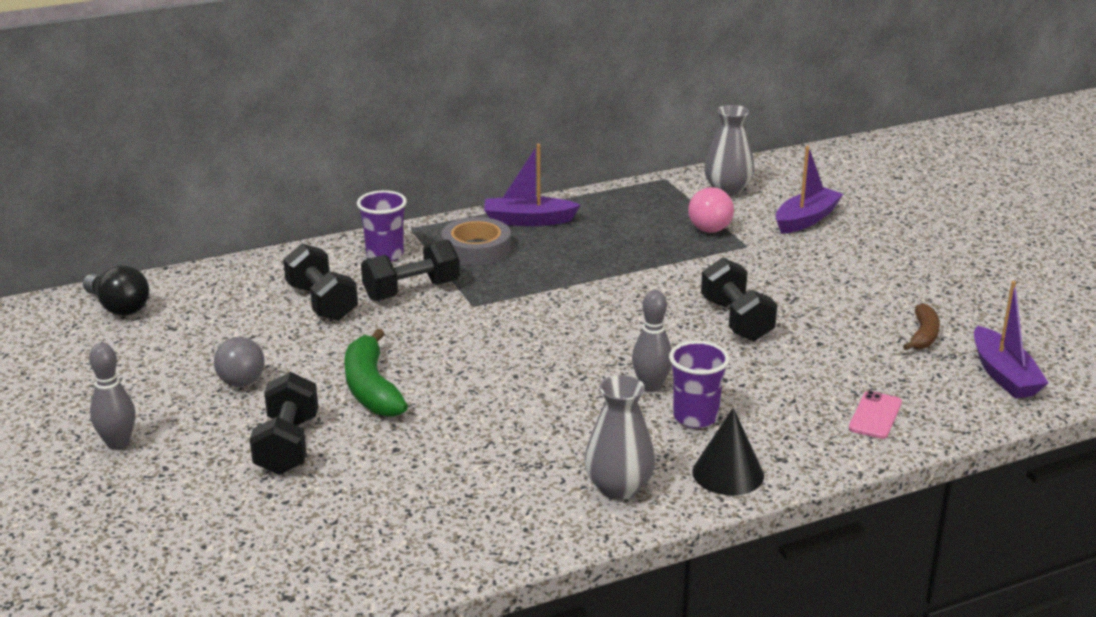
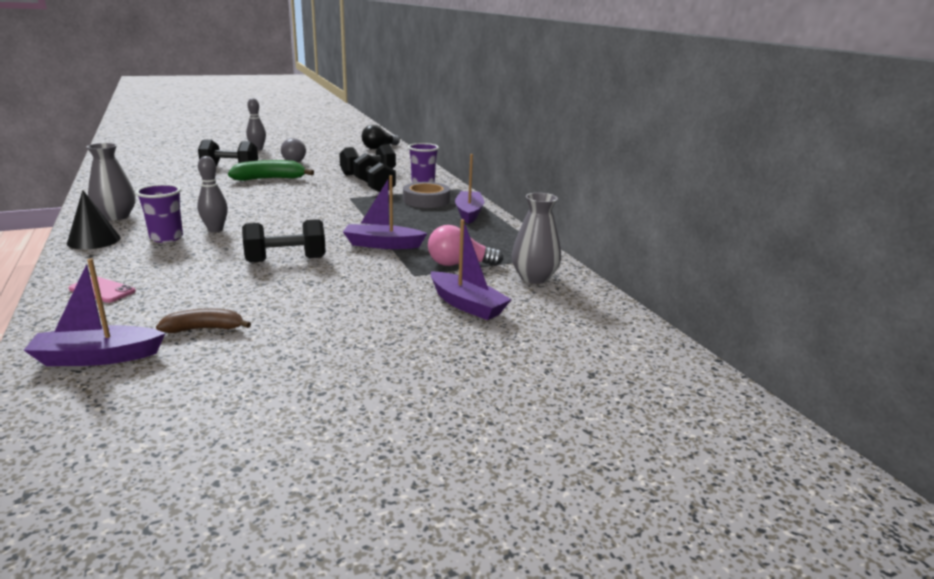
camera: 90 degrees right, 5 degrees down
brown banana [903,303,940,350] -> brown banana turned 150 degrees clockwise [156,308,251,333]
none -> purple boat [343,175,427,249]

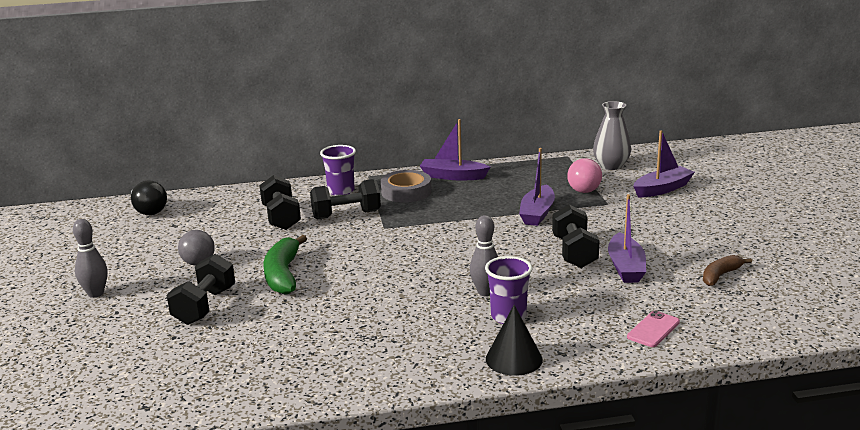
camera: 75 degrees left, 0 degrees up
purple boat [24,259,165,366] -> purple boat moved to [608,194,646,283]
grey vase [86,143,136,221] -> none
brown banana [156,308,251,333] -> brown banana turned 45 degrees clockwise [703,255,752,286]

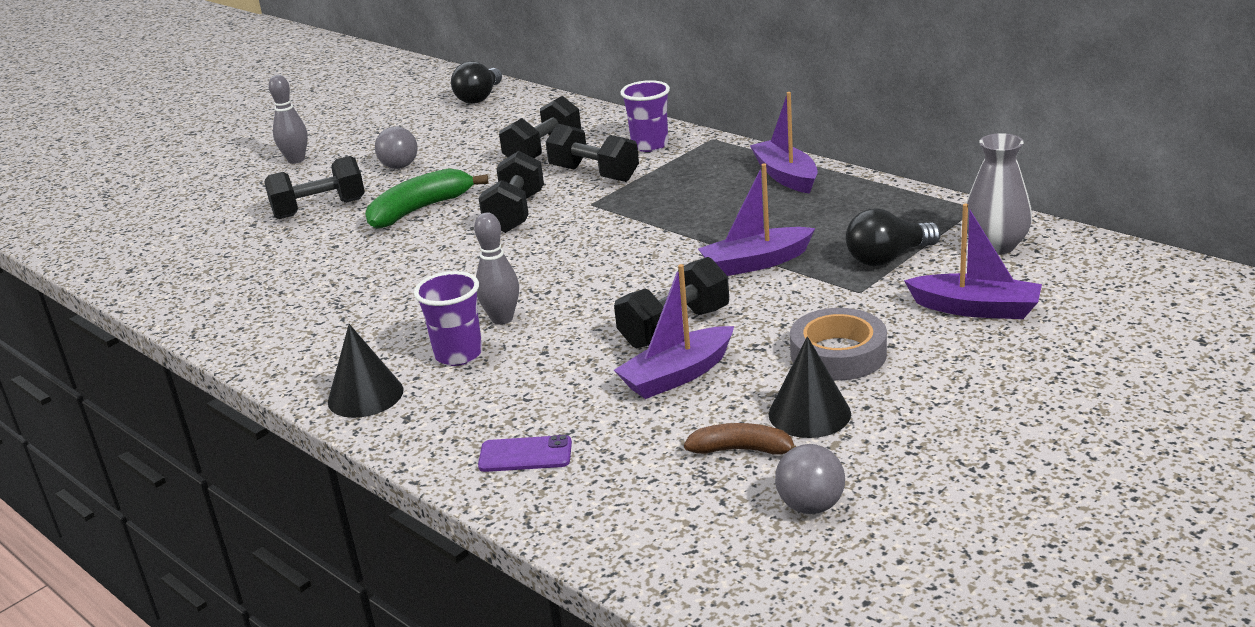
camera: 55 degrees right, 5 degrees up
grey tape [381,170,432,203] -> grey tape moved to [790,308,887,380]
pink light bulb [567,158,602,193] -> black light bulb [846,208,941,266]
pink phone [627,311,680,347] -> purple phone [478,435,572,472]
none -> black dumbbell [479,151,544,233]
none -> black cone [769,336,851,438]
none -> grey ball [775,444,845,514]

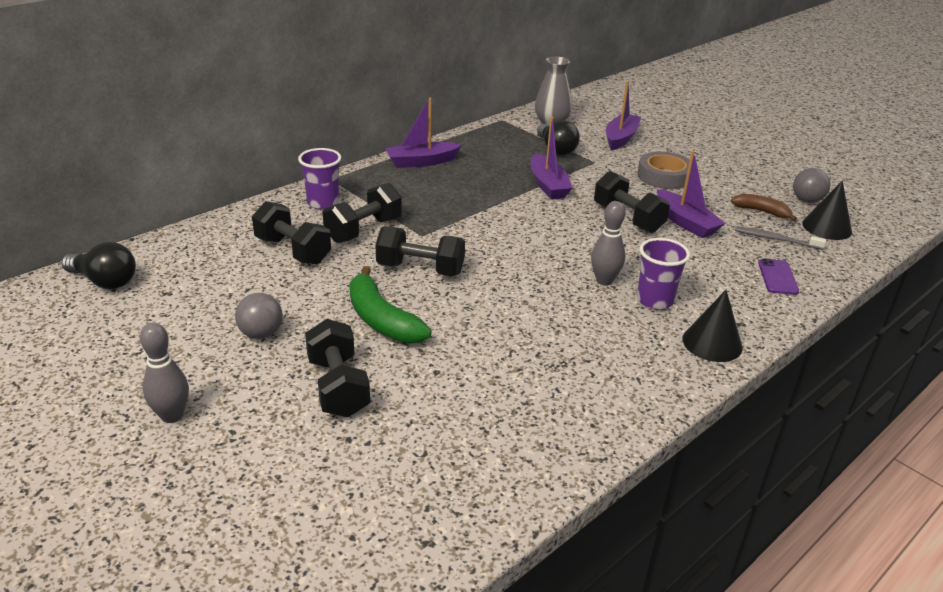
camera: 90 degrees left, 5 degrees up
brown banana [684,423,797,455] -> brown banana turned 105 degrees clockwise [731,194,797,221]
black cone [769,336,851,438] -> black cone moved to [802,180,852,240]
none -> grey toothbrush [735,226,826,250]

